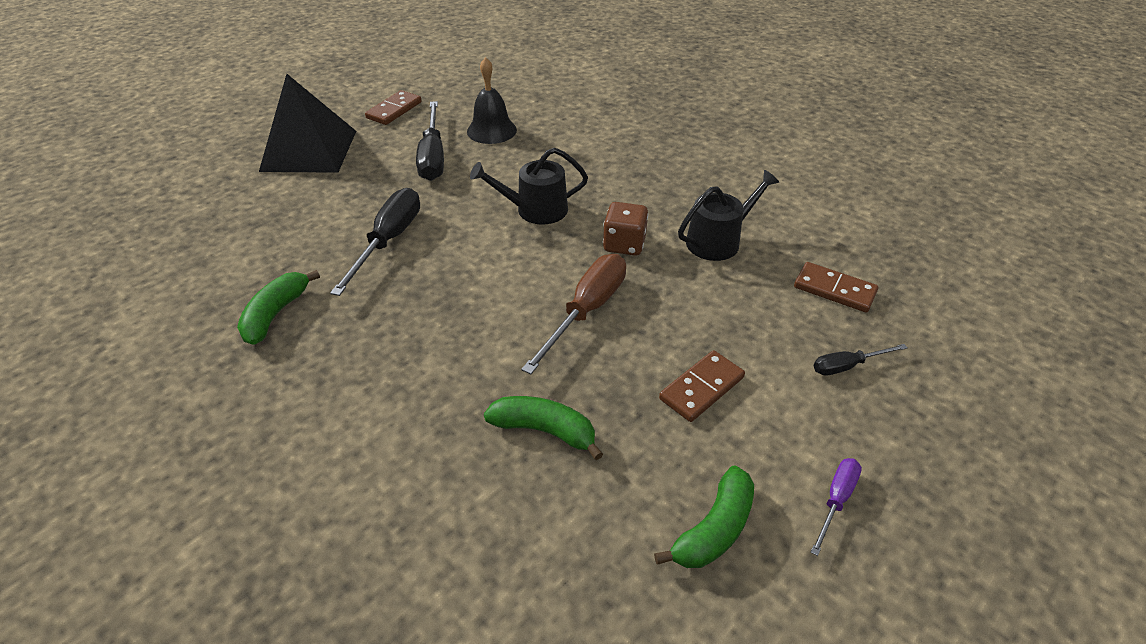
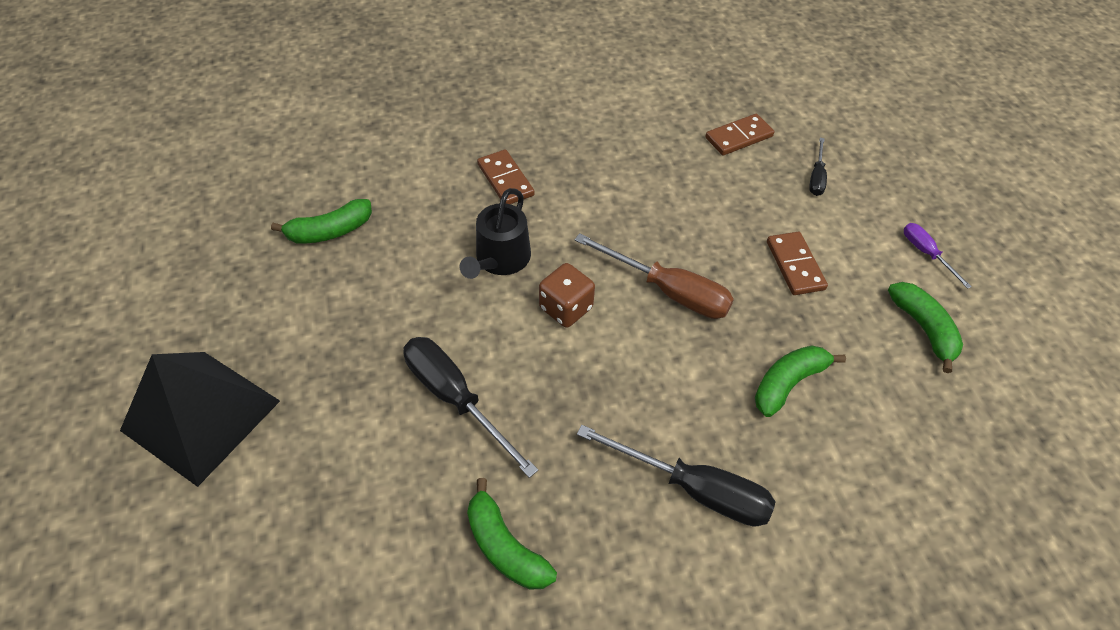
camera: 60 degrees left, 10 degrees up
brown domino [365,90,422,125] -> brown domino moved to [477,149,534,204]
black screwdriver [416,101,444,181] -> black screwdriver moved to [577,425,775,527]
black bell [467,57,517,144] -> green banana [271,199,372,243]
brown screwdriver [521,254,626,374] -> brown screwdriver turned 150 degrees clockwise [575,233,734,319]
brown dice [603,202,648,256] -> brown dice moved to [539,263,595,328]
black watering can [678,170,779,261] -> none

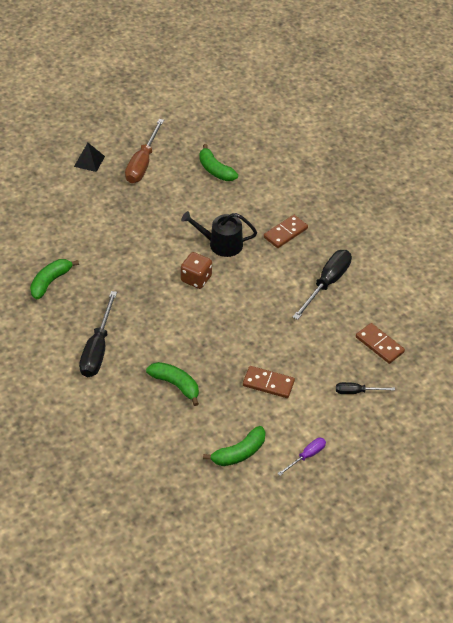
camera: 75 degrees right, 5 degrees down
black pyramid [120,352,280,487] -> black pyramid [74,143,105,172], size x0.46
black screwdriver [403,337,538,478] -> black screwdriver moved to [293,250,352,320]
brown screwdriver [575,233,734,319] -> brown screwdriver moved to [125,119,164,183]
brown domino [767,232,828,295] -> brown domino turned 45 degrees clockwise [243,366,295,398]

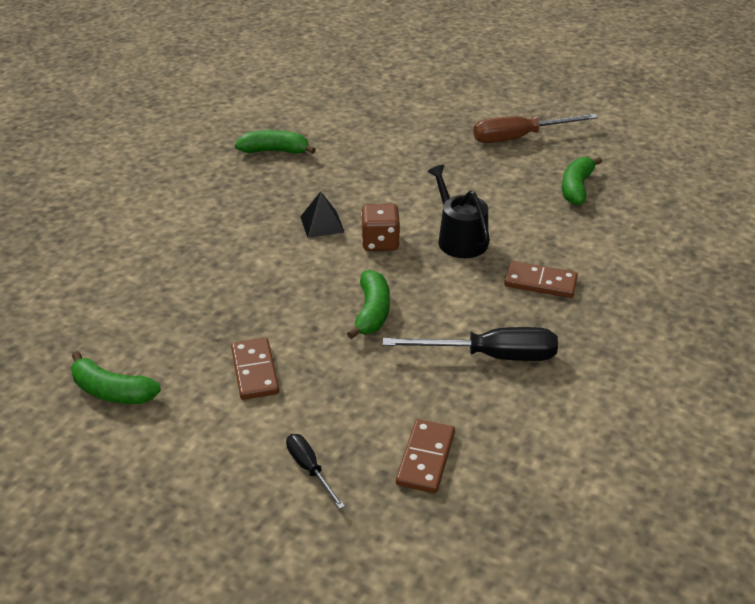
camera: 60 degrees right, 10 degrees down
black pyramid [74,143,105,172] -> black pyramid moved to [300,191,345,238]
black screwdriver [79,291,117,377] -> none
green banana [146,362,199,406] -> green banana moved to [347,270,390,339]
purple screwdriver [278,438,326,476] -> none

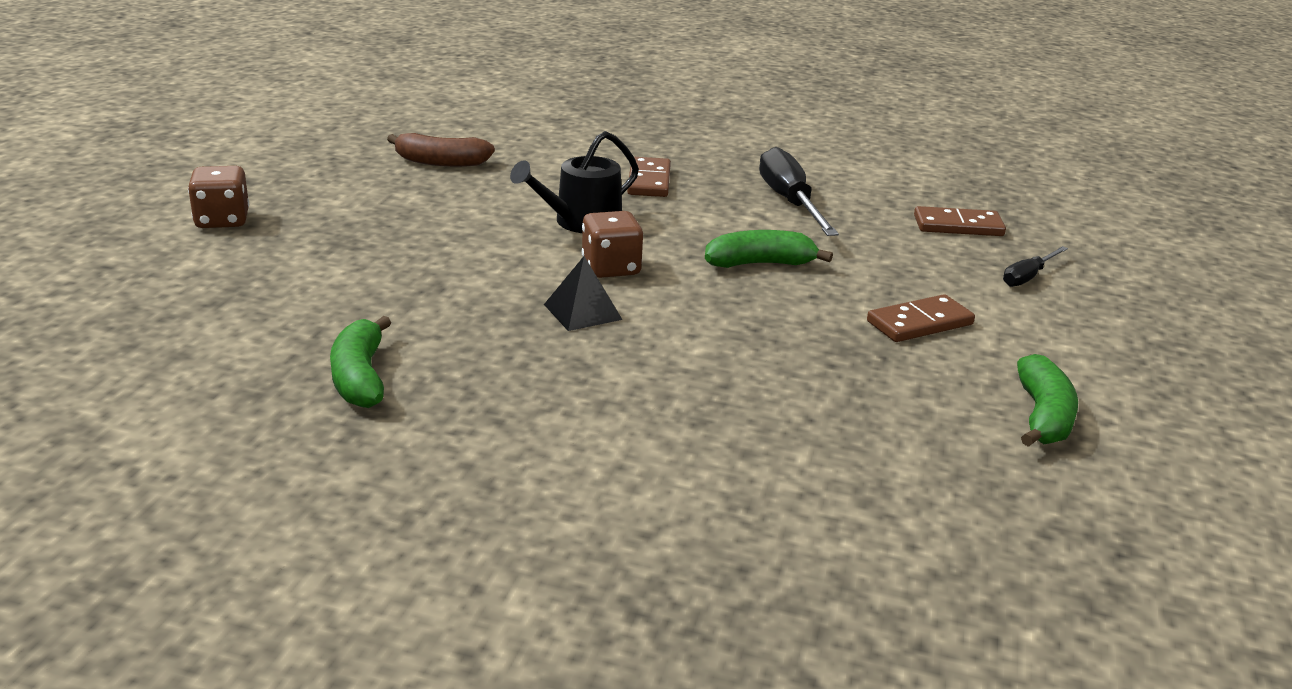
camera: 105 degrees left, 10 degrees down
brown screwdriver [473,114,598,143] -> none
green banana [562,157,602,205] -> brown banana [387,133,495,167]
none -> brown dice [188,166,249,228]

